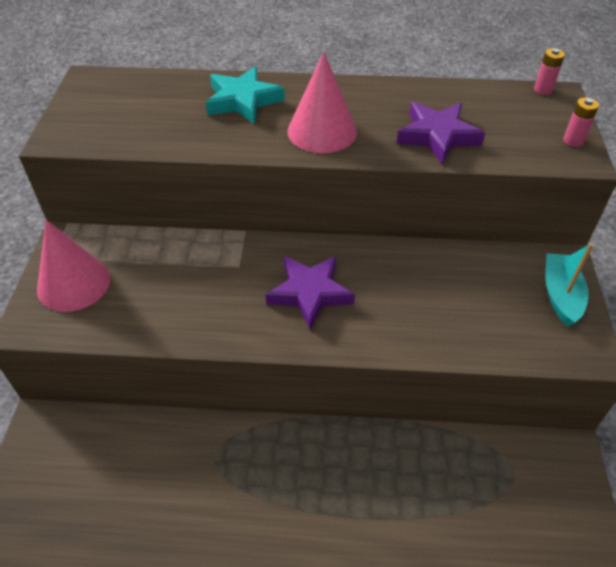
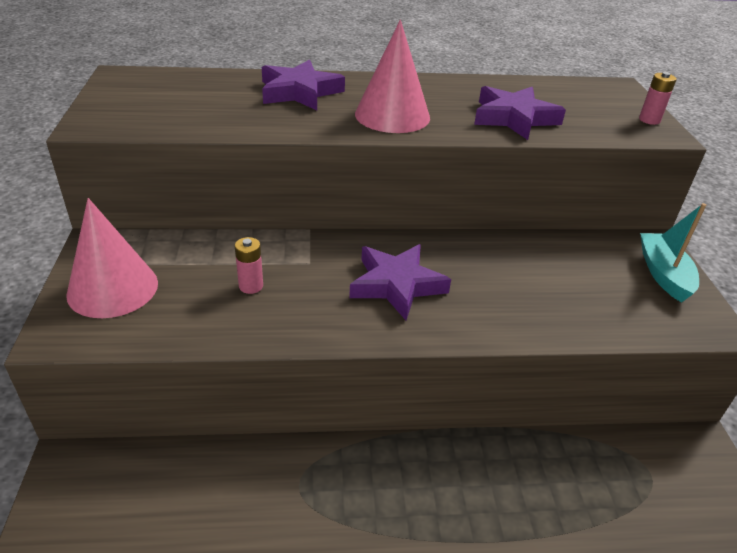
camera: 10 degrees left, 10 degrees down
turquoise star [206,66,285,124] -> purple star [262,60,345,110]
pink battery [534,48,565,95] -> pink battery moved to [235,237,263,294]

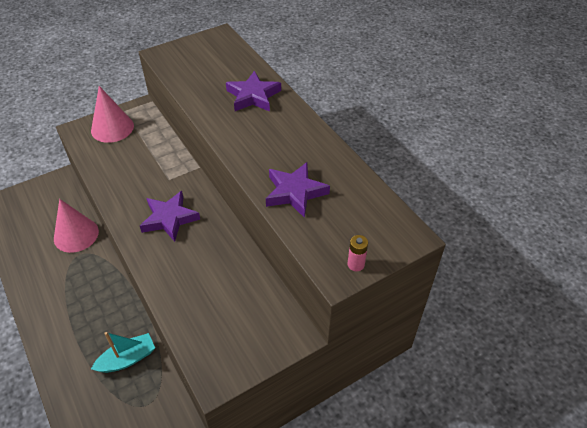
camera: 65 degrees right, 10 degrees up
pink battery [235,237,263,294] -> none
pink cone [355,20,430,133] -> pink cone moved to [54,199,99,253]
turquoise boat [640,203,706,303] -> turquoise boat moved to [91,332,155,373]

